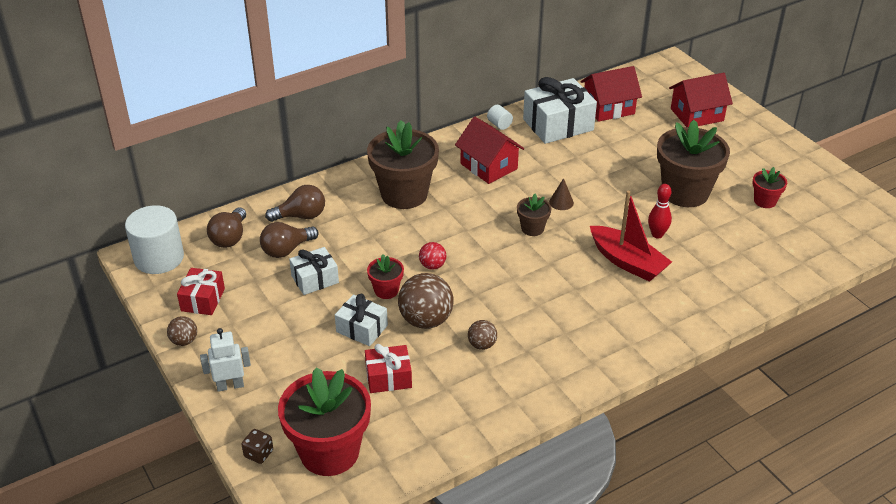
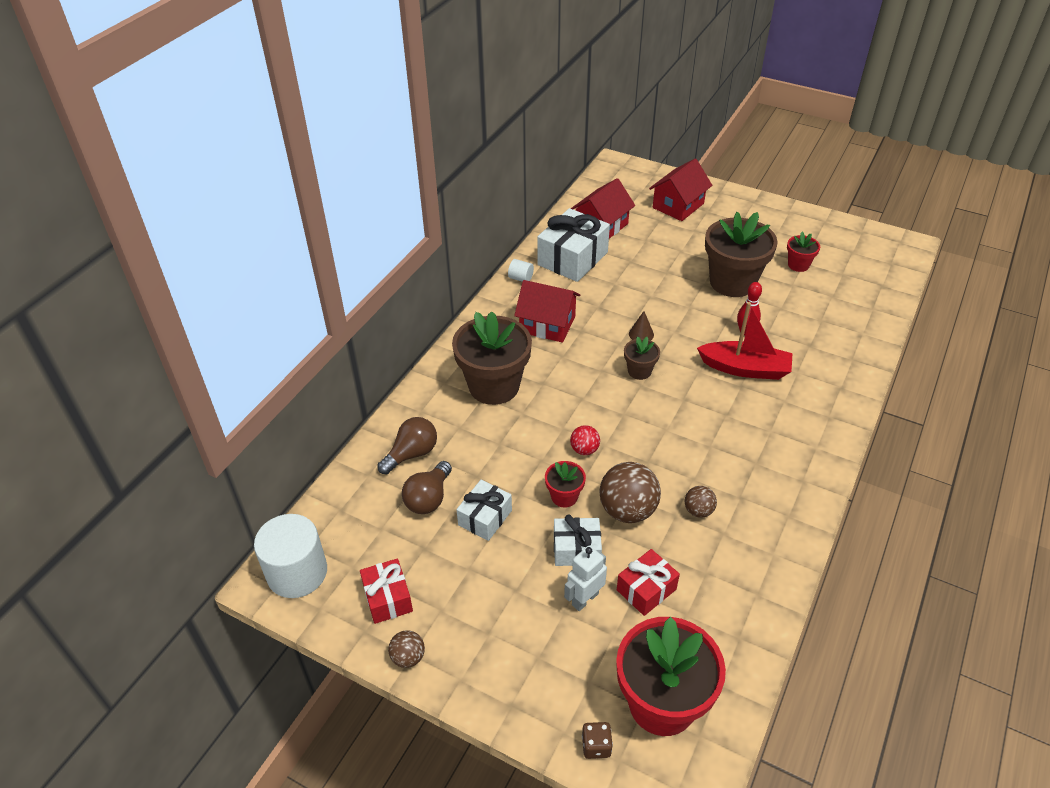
camera: 30 degrees left, 5 degrees up
white robot [200,328,251,392] -> white robot moved to [564,546,607,611]
brown light bulb [207,207,246,248] -> none

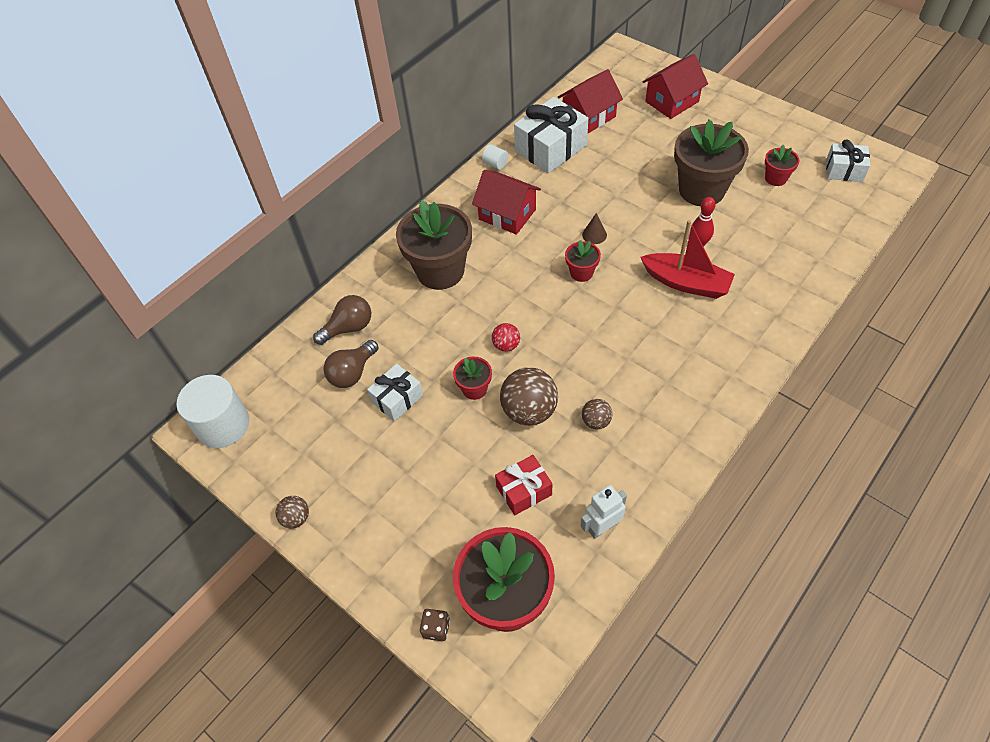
camera: 15 degrees right, 10 degrees up
red gift [360,558,413,624] -> none
white gift [554,515,602,566] -> white gift moved to [826,140,870,182]
white robot [564,546,607,611] -> white robot moved to [581,485,627,539]
brown flower pot [624,336,660,380] -> red flower pot [565,240,601,282]

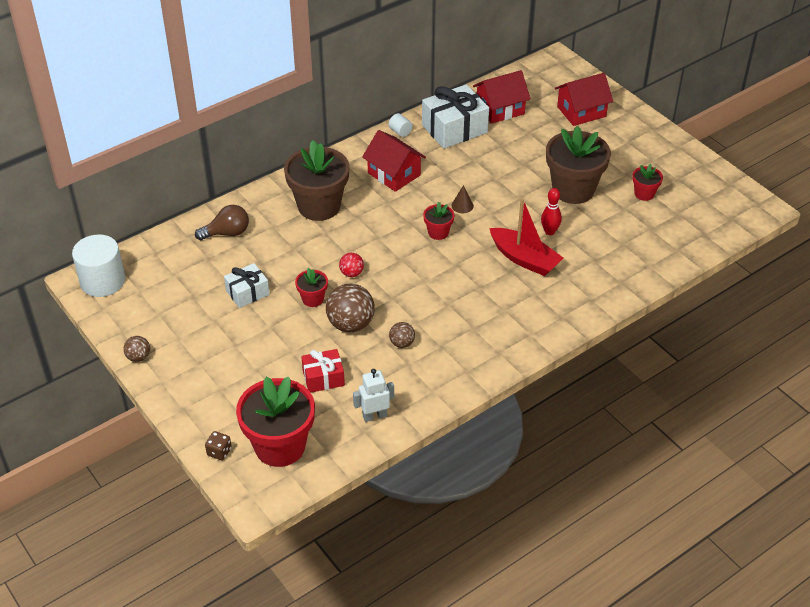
camera: 10 degrees right, 10 degrees down
brown light bulb [323,340,379,388] -> none
white gift [826,140,870,182] -> none

